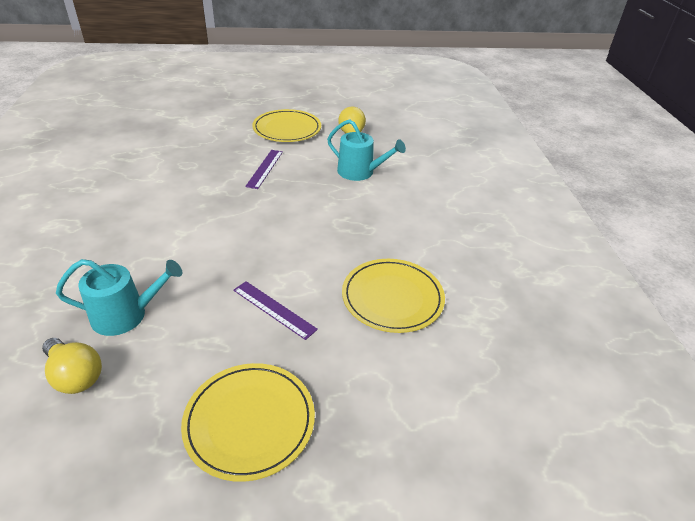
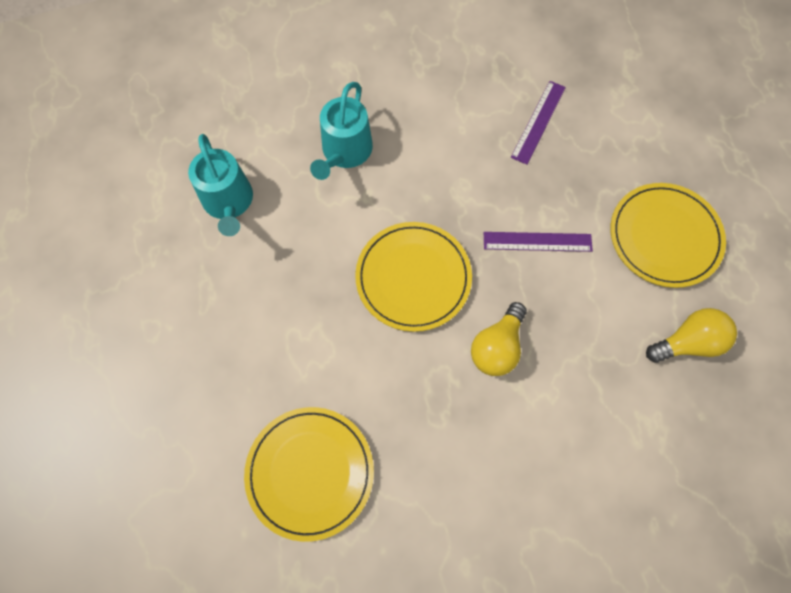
camera: 80 degrees right, 30 degrees up
yellow light bulb [42,338,102,394] -> yellow light bulb moved to [471,302,527,376]
yellow plate [181,363,315,482] -> yellow plate moved to [355,222,472,332]
purple ruler [233,281,318,340] -> purple ruler moved to [511,81,566,165]
turquoise watering can [327,119,406,181] -> turquoise watering can moved to [310,82,373,180]

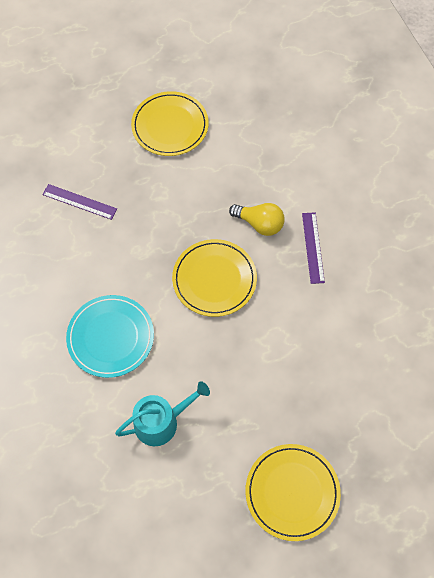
camera: 95 degrees left, 5 degrees down
yellow plate [244,407,374,542] -> yellow plate moved to [245,444,341,541]
turquoise watering can [310,82,373,180] -> turquoise plate [66,295,154,378]
purple ruler [484,232,593,252] -> purple ruler moved to [302,212,325,284]
yellow light bulb [646,308,737,363] -> none

